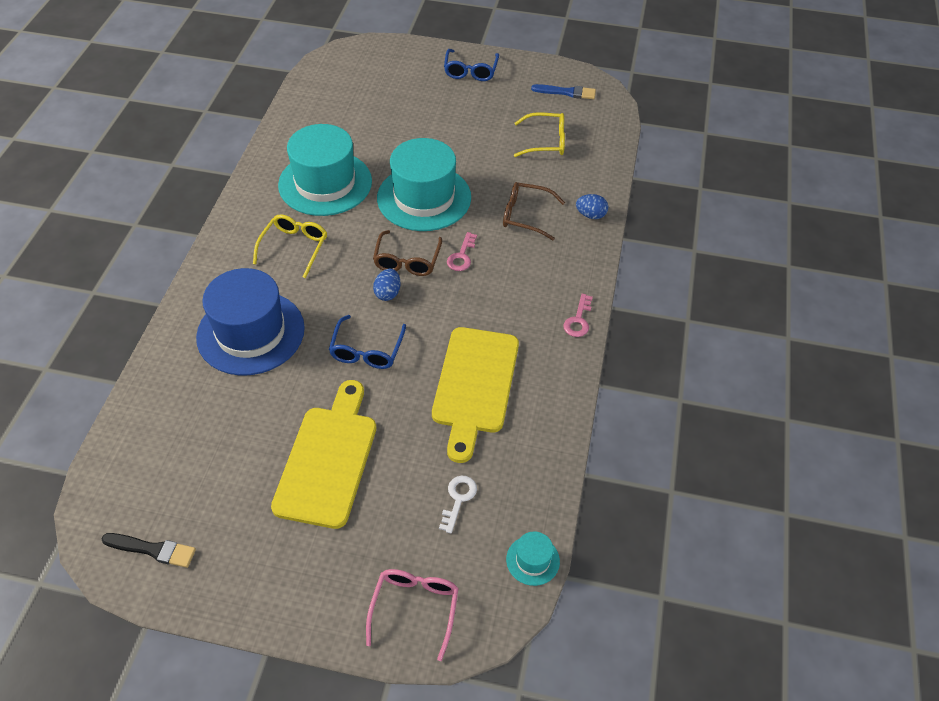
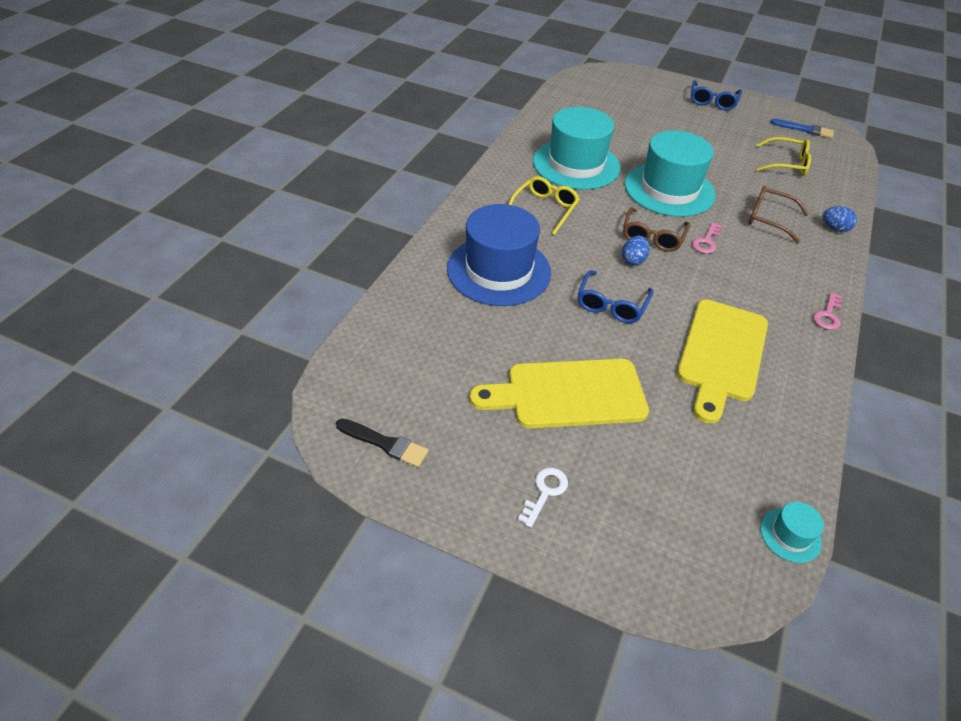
camera: 10 degrees right, 5 degrees down
yellow cutting board [271,380,376,529] -> yellow cutting board turned 120 degrees counterclockwise [470,359,649,428]
pink glasses [366,569,459,661] -> none
white key [439,475,477,534] -> white key moved to [518,468,568,528]

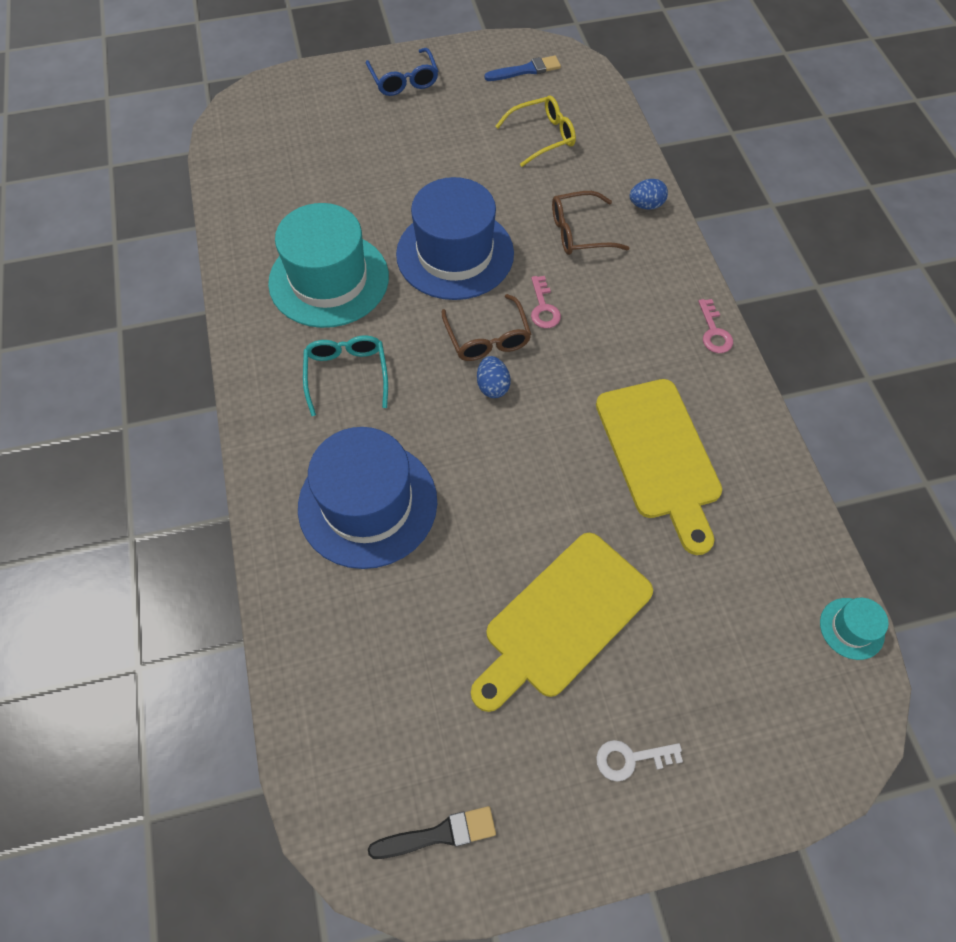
camera: 35 degrees left, 15 degrees up
yellow glasses [508,176,580,235] -> turquoise glasses [303,335,388,416]
white key [518,468,568,528] -> white key turned 90 degrees counterclockwise [596,740,683,781]
blue glasses [578,270,654,323] -> none
turquoise hat [625,130,716,217] -> blue hat [396,177,514,300]

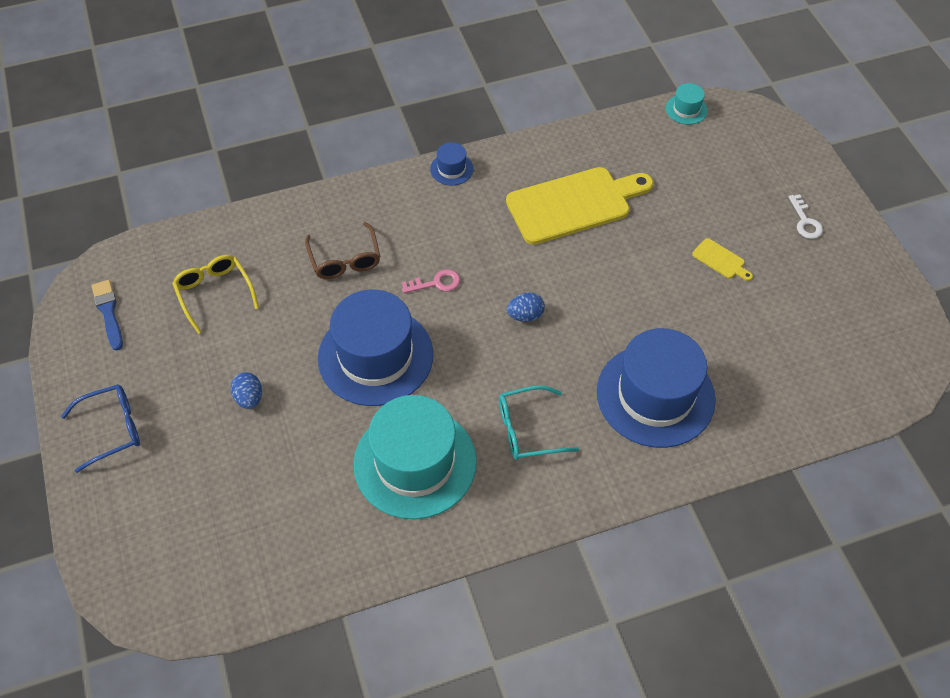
camera: 95 degrees left, 5 degrees down
black brush [368,806,496,859] -> none
brown glasses [442,294,531,361] -> none
yellow cutting board [471,533,653,712] -> yellow cutting board [692,238,753,281], size x0.41
blue egg [629,179,668,210] -> blue egg moved to [231,372,262,409]
pink key [698,299,733,353] -> blue hat [430,142,474,186]

